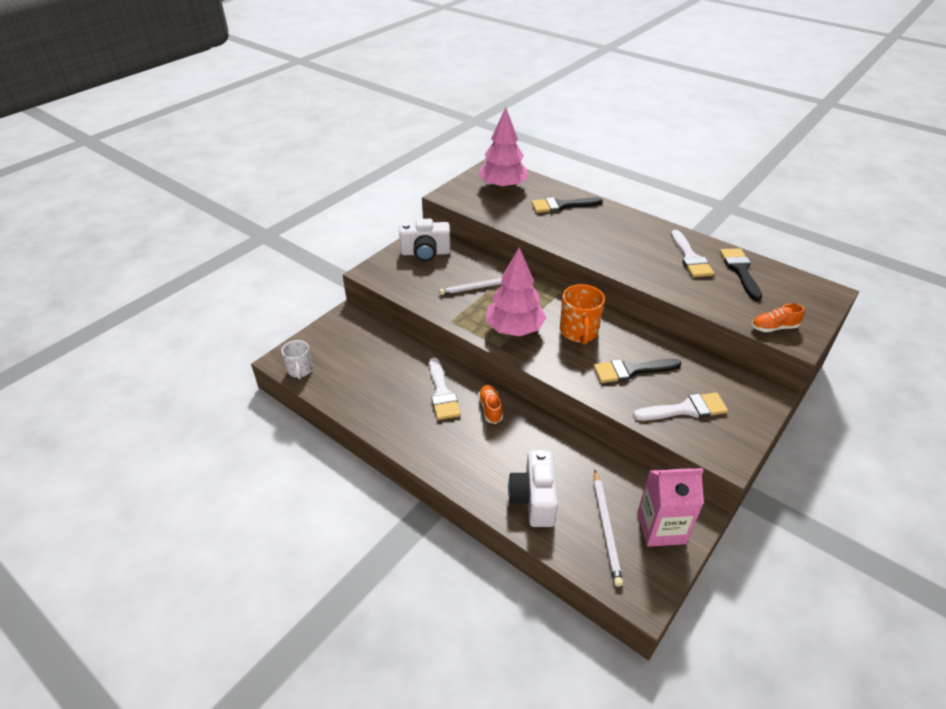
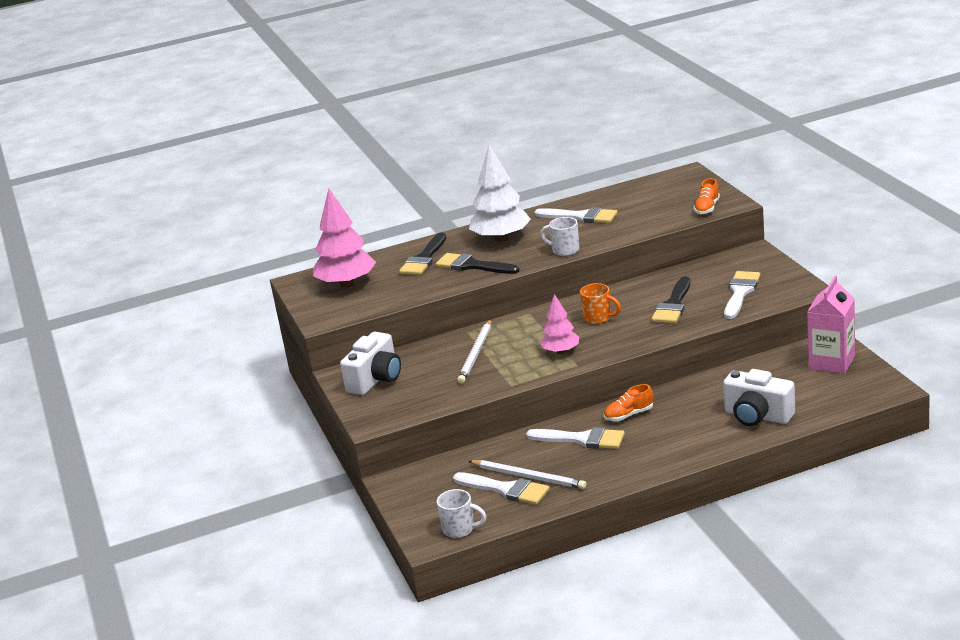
camera: 55 degrees left, 15 degrees down
orange shoe [478,385,503,424] -> orange shoe turned 45 degrees counterclockwise [604,384,653,421]
pink tree [486,247,546,336] -> pink tree [540,294,579,354], size x0.58
orange mug [560,284,605,345] -> orange mug [580,283,621,324], size x0.66
white pencil [594,470,623,587] -> white pencil moved to [468,460,586,489]
black brush [720,248,762,301] -> black brush moved to [436,253,519,274]
none -> white brush [453,472,550,505]
none -> white tree [469,145,531,242]
none -> white mug [540,217,580,256]

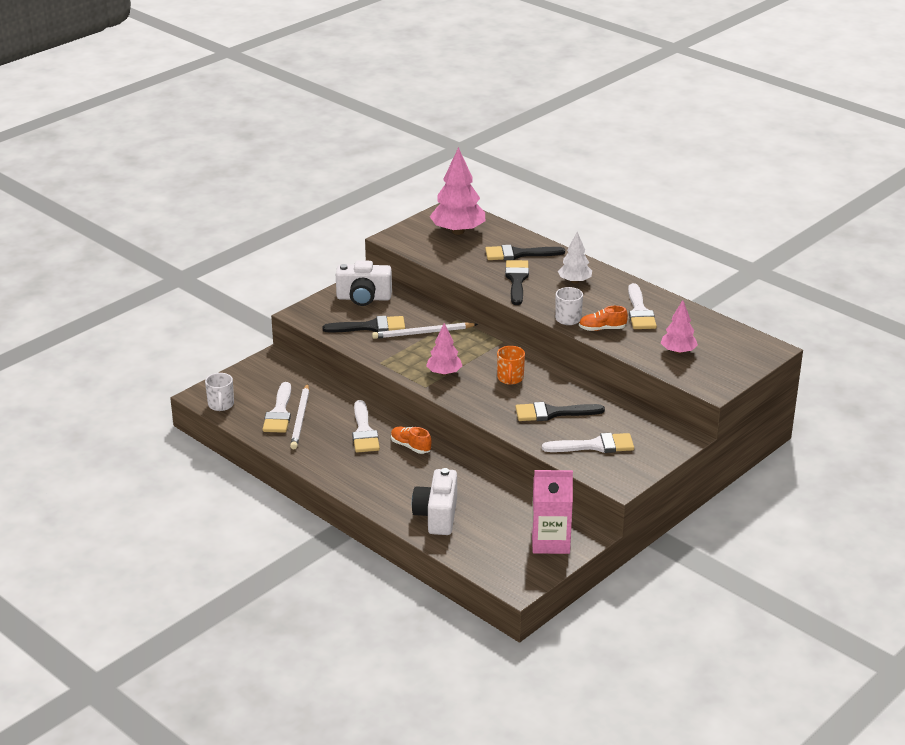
camera: 60 degrees right, 5 degrees up
white tree [469,145,531,242] -> white tree [558,232,592,284], size x0.58
orange shoe [693,178,720,215] -> orange shoe moved to [579,306,628,331]
none -> black brush [322,316,405,332]
none -> pink tree [661,300,698,354]

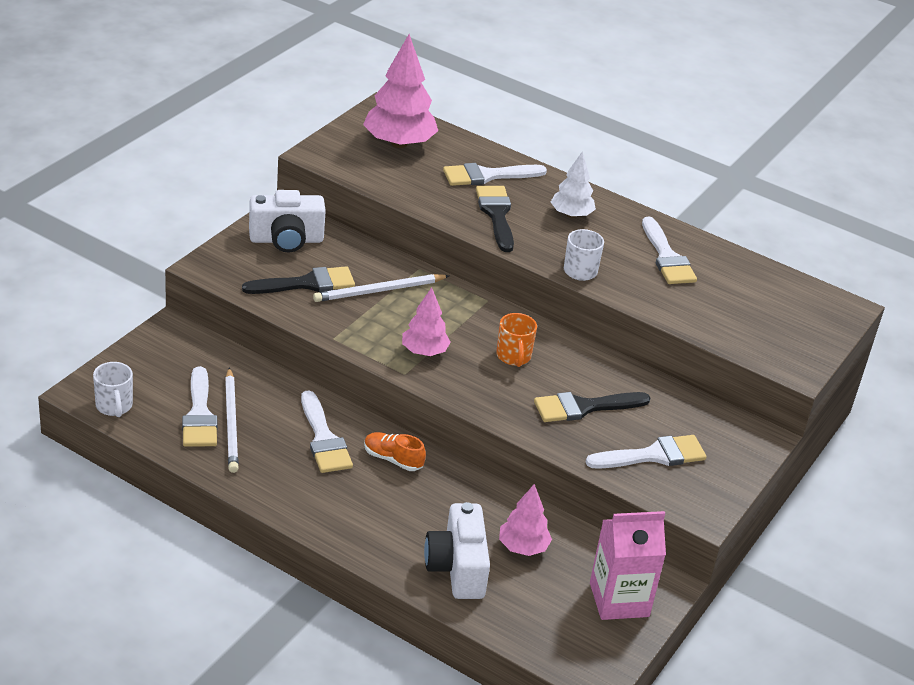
camera: 15 degrees left, 5 degrees up
black brush [485,245,565,260] -> white brush [443,163,547,186]
orange shoe [579,306,628,331] -> none
pink tree [661,300,698,354] -> pink tree moved to [499,484,552,556]

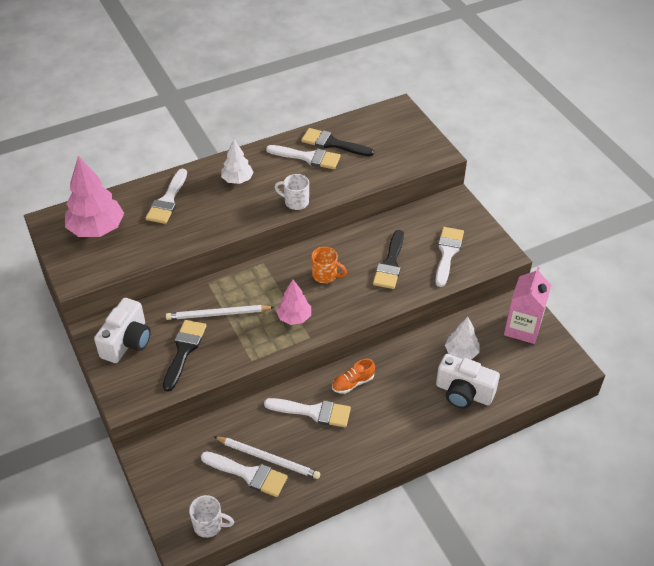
camera: 55 degrees left, 10 degrees up
white pencil [313,274,449,302] -> white pencil turned 75 degrees clockwise [166,305,274,320]
black brush [476,186,514,252] -> black brush moved to [301,128,374,156]
pink tree [499,484,552,556] -> white tree [445,317,480,360]

